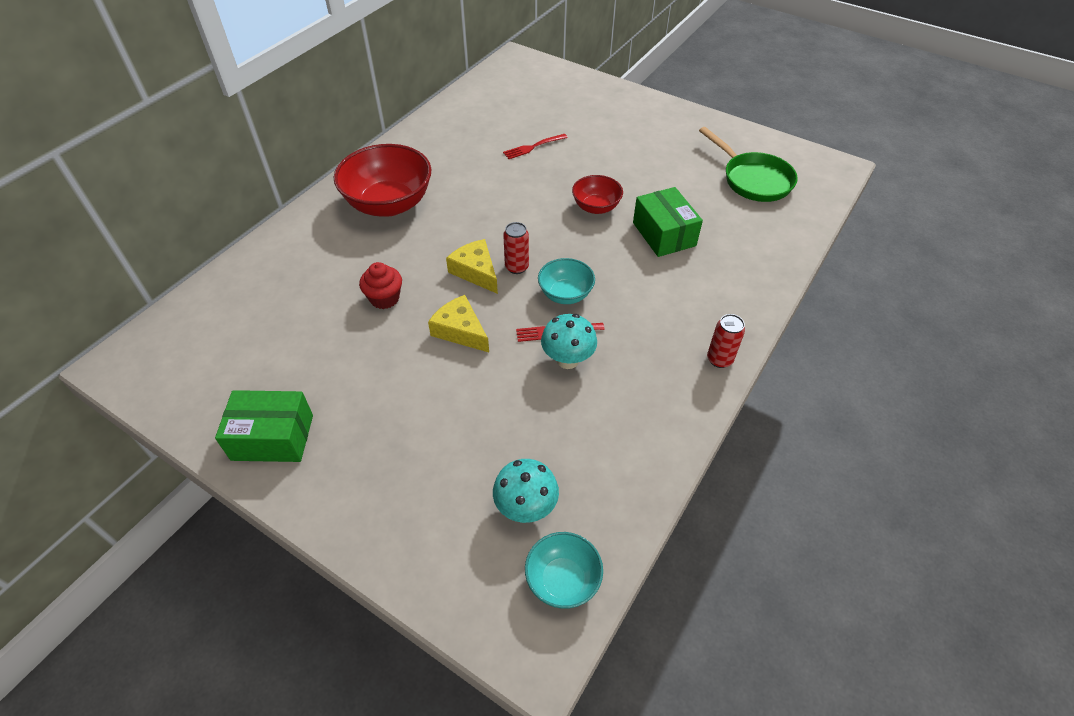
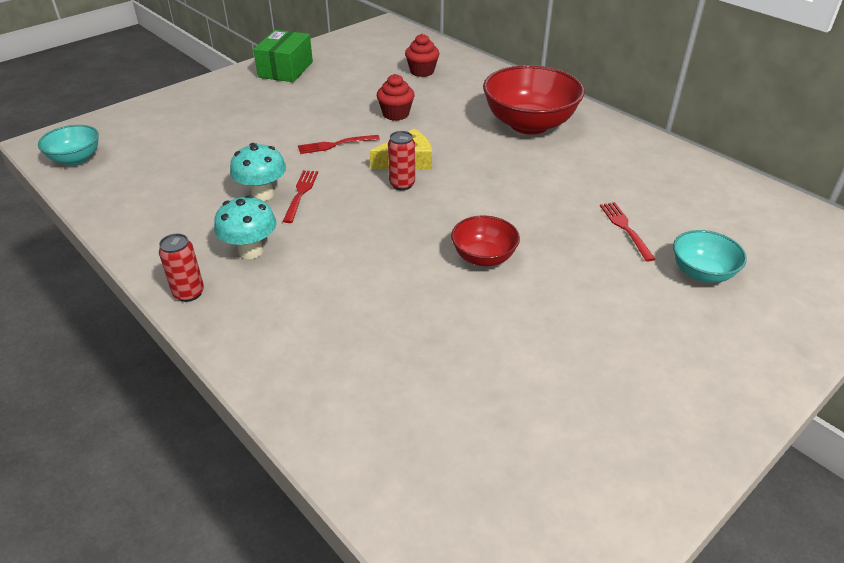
camera: 105 degrees right, 10 degrees down
yellow cheese [428,295,489,352] -> red fork [298,135,380,154]
turquoise mushroom [493,459,559,523] -> turquoise mushroom moved to [214,195,277,259]
turquoise bowl [538,258,595,304] -> turquoise bowl moved to [673,230,747,283]
green box [633,187,703,257] -> none
green pan [699,127,798,202] -> none
none -> red cupcake [405,34,439,77]

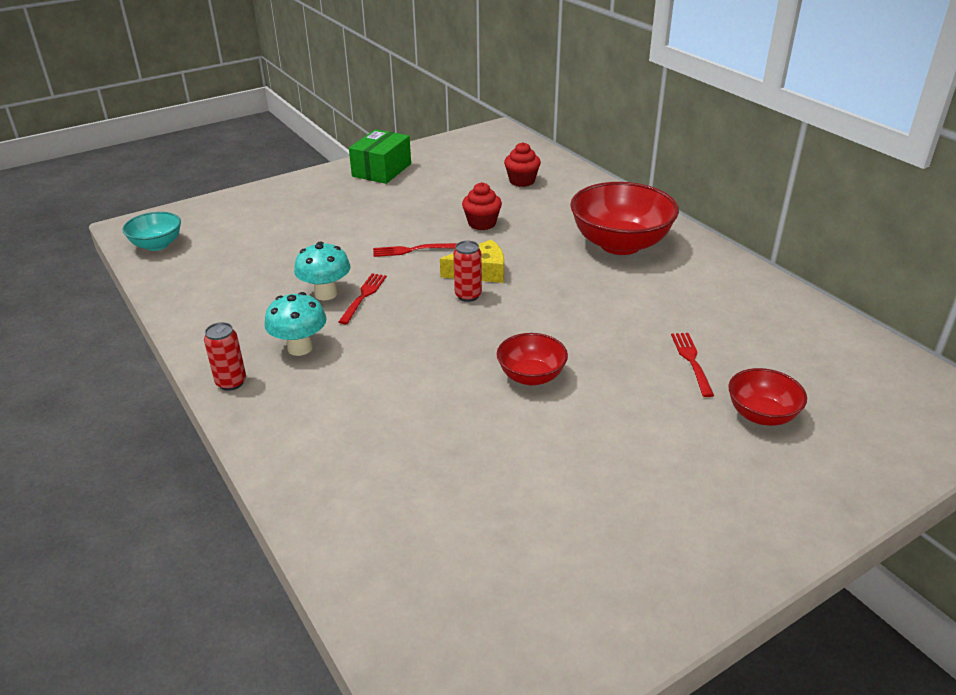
camera: 10 degrees right, 5 degrees down
turquoise bowl [673,230,747,283] -> red bowl [728,368,807,426]

